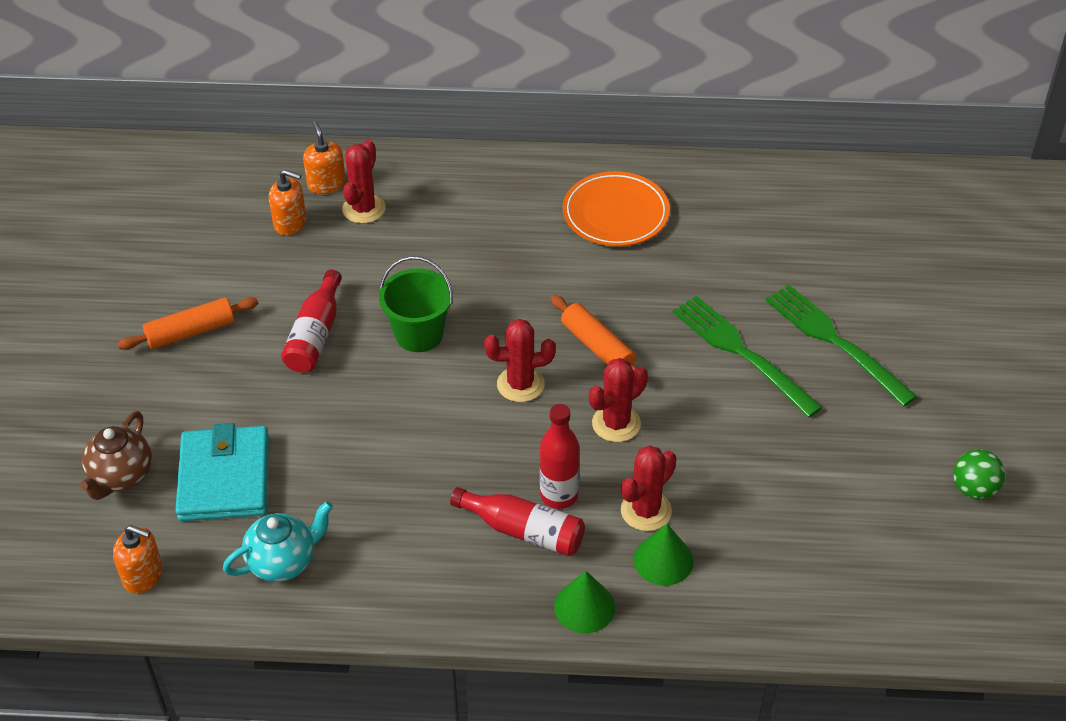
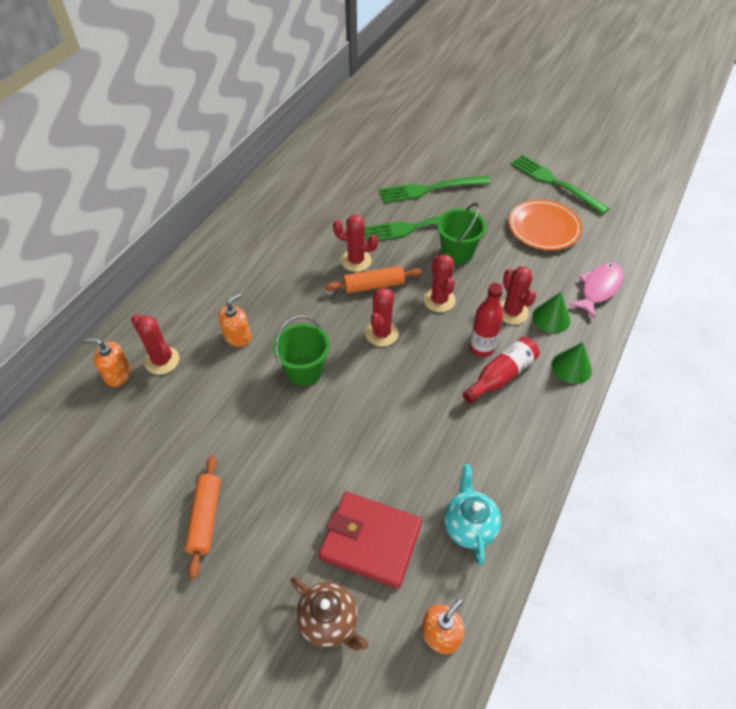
camera: 65 degrees left, 5 degrees up
turquoise wallet [175,423,269,521] -> red wallet [319,492,422,589]
orange soap dispenser [269,170,307,236] -> orange soap dispenser moved to [218,293,251,347]
red bottle [281,269,342,373] -> none
orange plate [563,171,670,247] -> orange plate moved to [509,199,582,250]
green ball [953,449,1005,500] -> green fork [511,155,610,215]
none -> red cactus [333,215,378,272]
none -> green bucket [437,203,486,264]
none -> pink fish [568,262,624,318]

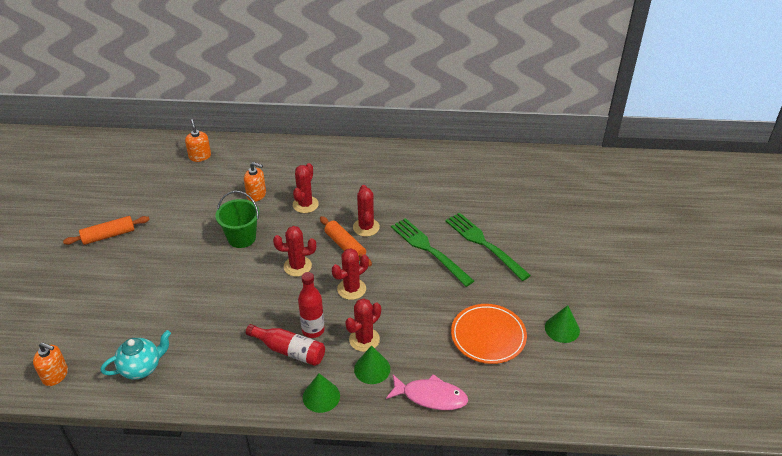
camera: 65 degrees right, 10 degrees down
red cactus [131,314,179,375] -> red cactus moved to [293,163,319,213]
brown teapot [291,577,369,650] -> none
red wallet [319,492,422,589] -> none
green bucket [437,203,486,264] -> none
green fork [511,155,610,215] -> green cone [545,305,580,343]

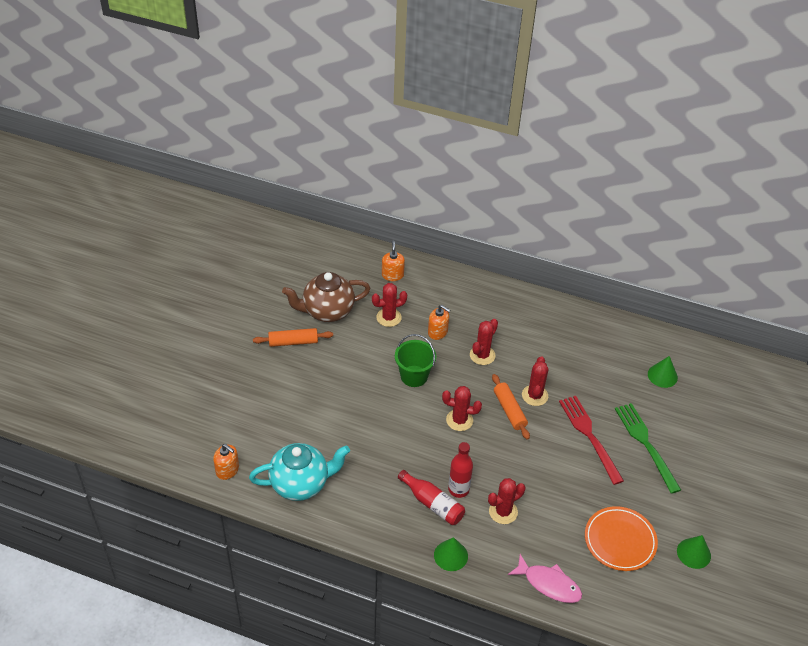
camera: 15 degrees right, 5 degrees up
turquoise teapot [101,330,171,380] -> turquoise teapot [249,443,350,501], size x1.52
red cactus [332,248,369,300] -> red cactus moved to [372,283,407,327]
green cone [354,345,390,384] -> green cone moved to [648,356,678,388]
green fork [391,218,474,287] -> red fork [559,396,624,485]
none -> brown teapot [282,272,371,322]

